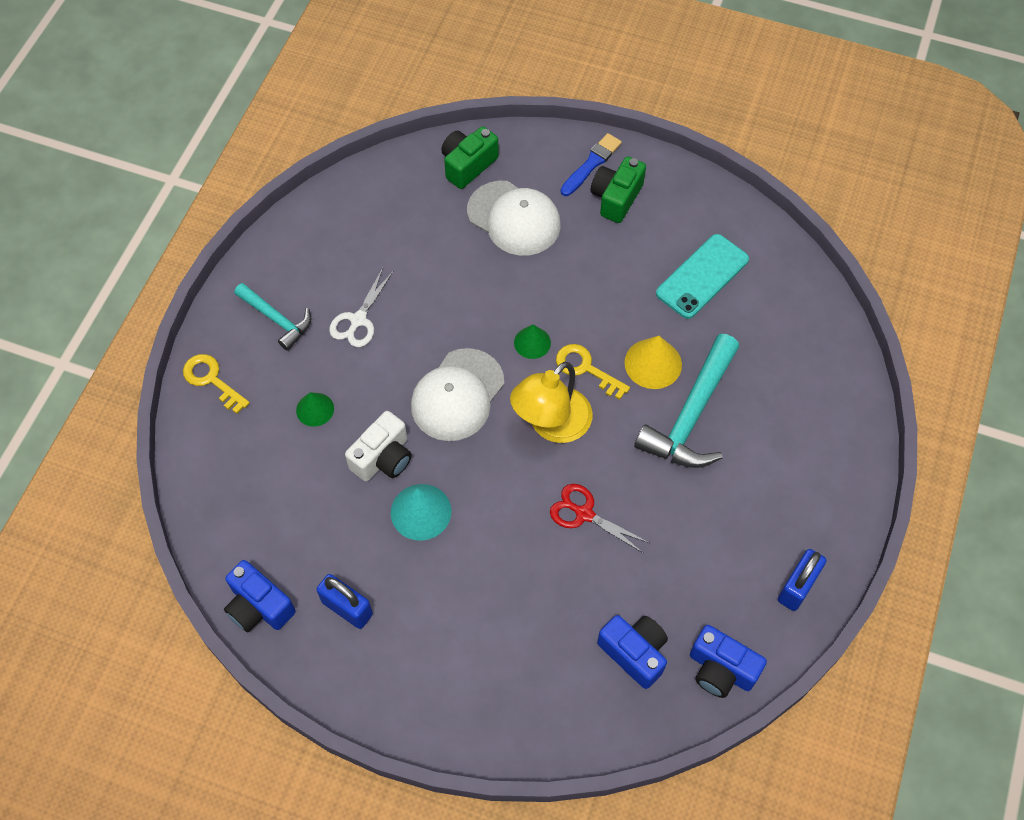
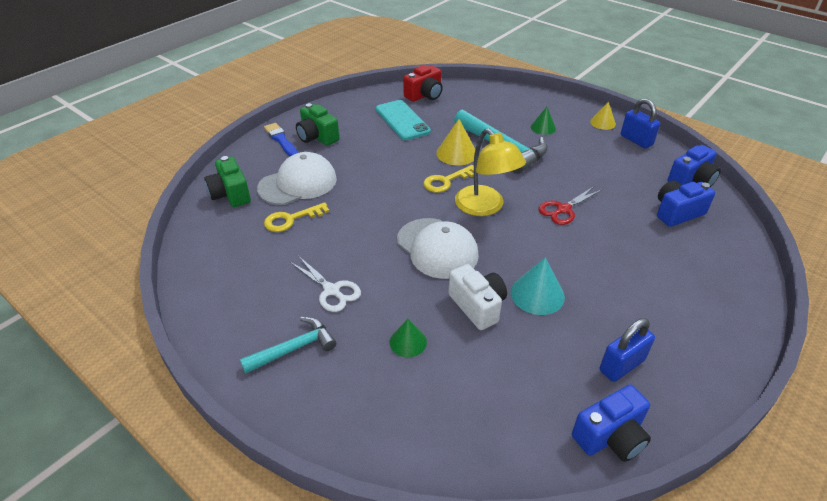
camera: 70 degrees left, 20 degrees down
yellow key [183,354,250,414] -> yellow key moved to [264,202,329,232]
green cone [514,325,551,359] -> green cone moved to [531,107,556,135]
none -> red camera [403,65,443,102]
none -> yellow cone [590,101,616,130]

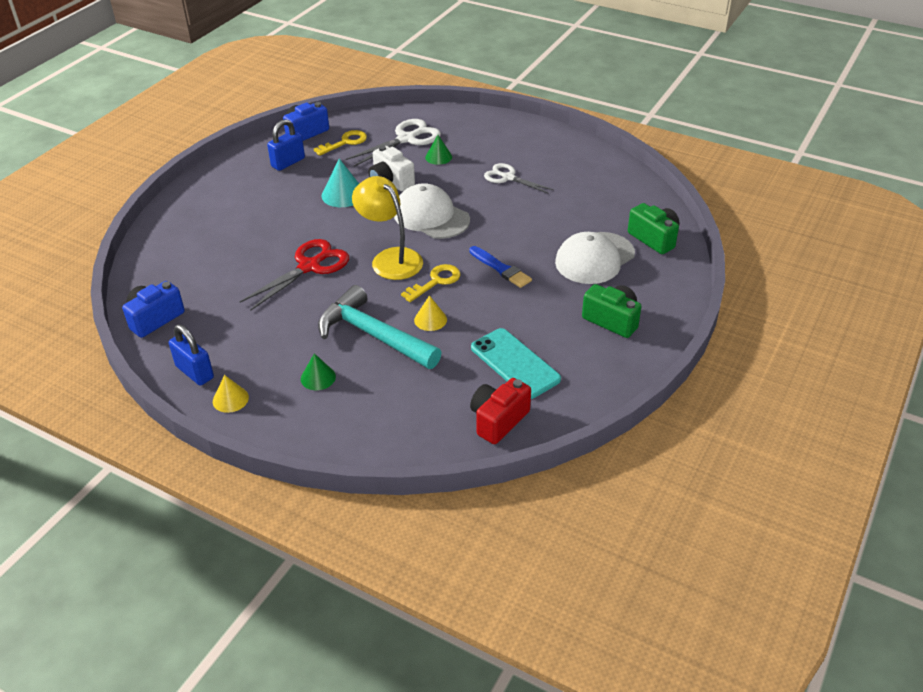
camera: 170 degrees right, 0 degrees up
turquoise hammer [240,317,336,373] -> none
blue brush [264,123,298,156] -> blue brush moved to [469,246,532,288]
yellow key [264,202,329,232] -> yellow key moved to [314,130,367,156]
yellow cone [436,119,475,165] -> yellow cone [414,295,447,331], size x0.65
red scissors [539,186,602,225] -> red scissors [240,239,349,311], size x1.50
blue camera [657,180,715,227] -> none
none -> white scissors [346,119,441,167]

